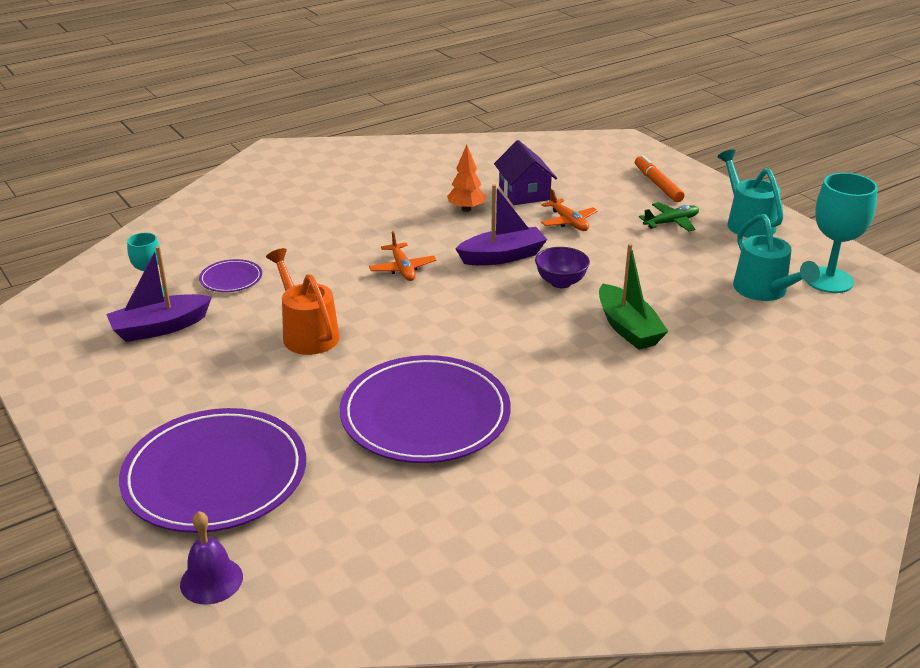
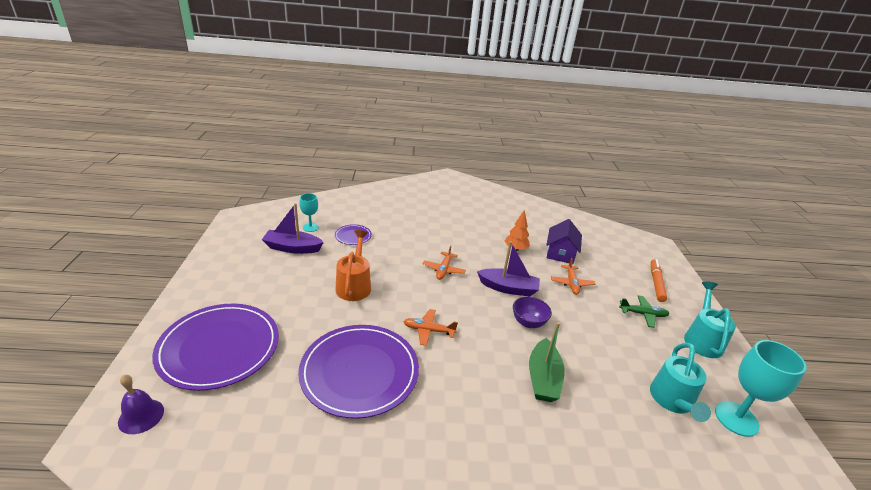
camera: 30 degrees right, 0 degrees up
none -> orange plane [403,309,458,346]

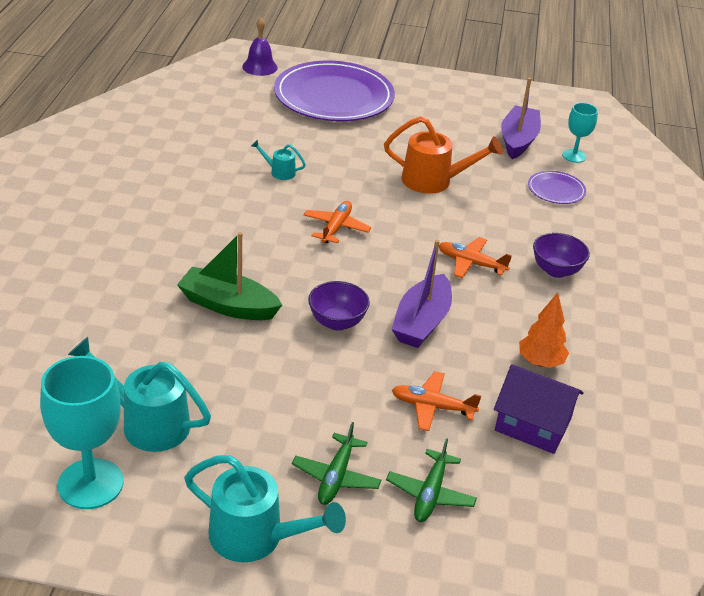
camera: 100 degrees right, 5 degrees up
purple plate [298,325,419,419] -> turquoise watering can [251,140,306,180]
orange marker [651,259,667,302] -> none
none -> green plane [386,438,477,522]
none -> purple bowl [533,233,590,278]

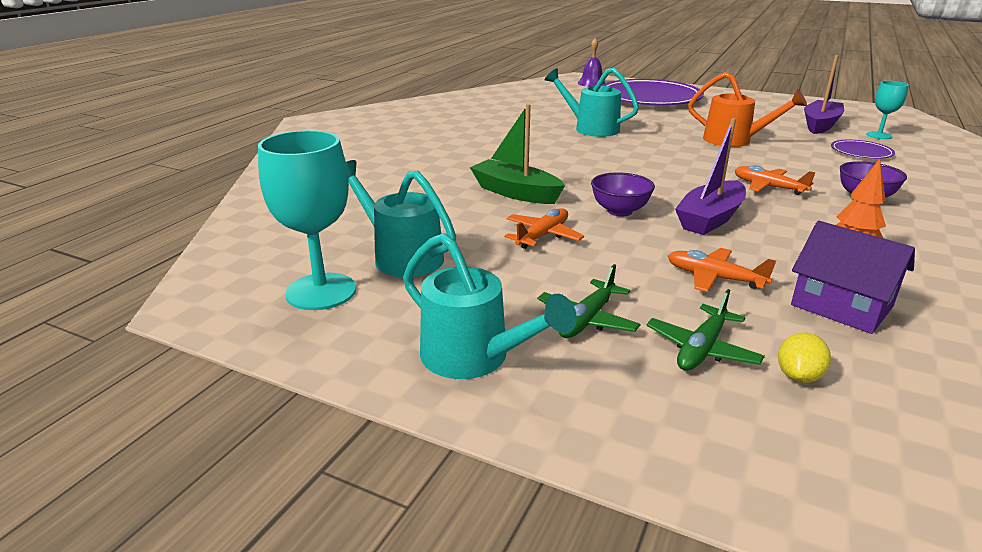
camera: 20 degrees right, 10 degrees down
turquoise watering can [251,140,306,180] -> turquoise watering can [545,68,639,137], size x2.01
orange plane [303,201,371,243] -> orange plane moved to [505,208,584,249]
none -> yellow lemon [778,332,831,383]

